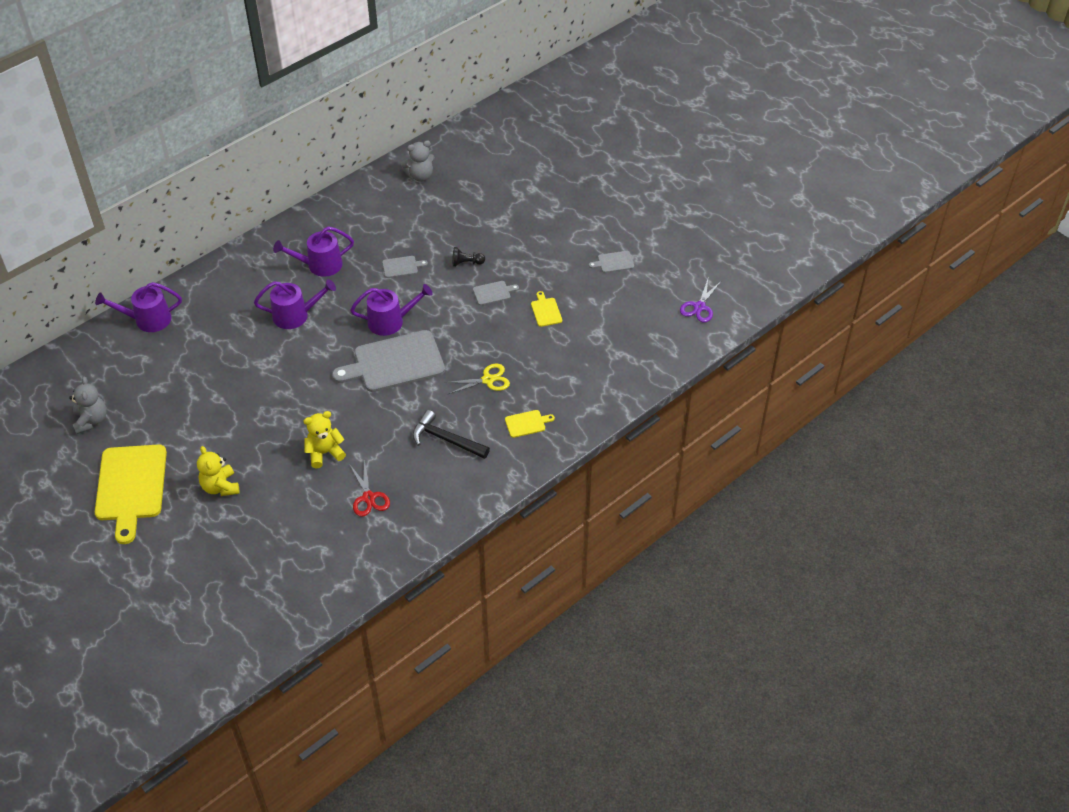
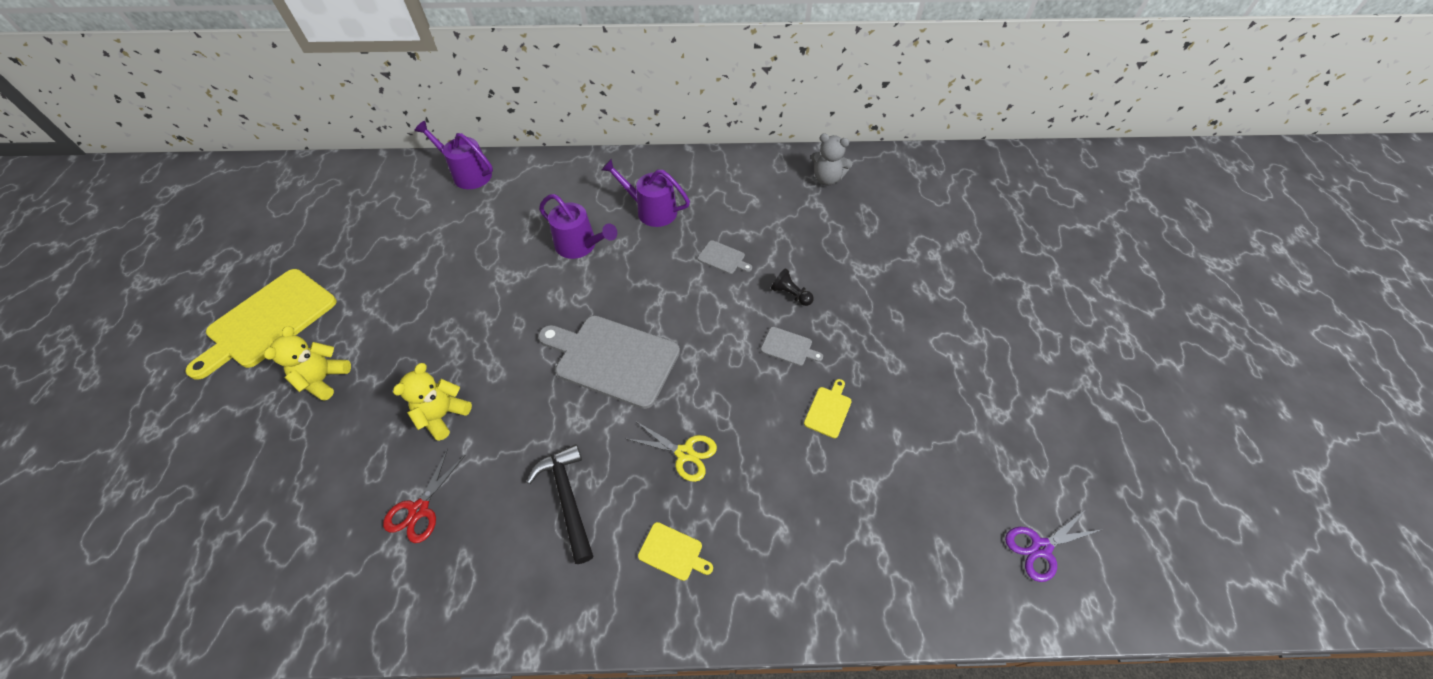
camera: 40 degrees right, 5 degrees up
grey teddy bear [69,377,107,434] -> none
yellow teddy bear [303,411,346,468] -> yellow teddy bear turned 75 degrees counterclockwise [393,363,472,441]
purple watering can [350,284,433,336] -> none
grey cutting board [589,251,634,273] -> none

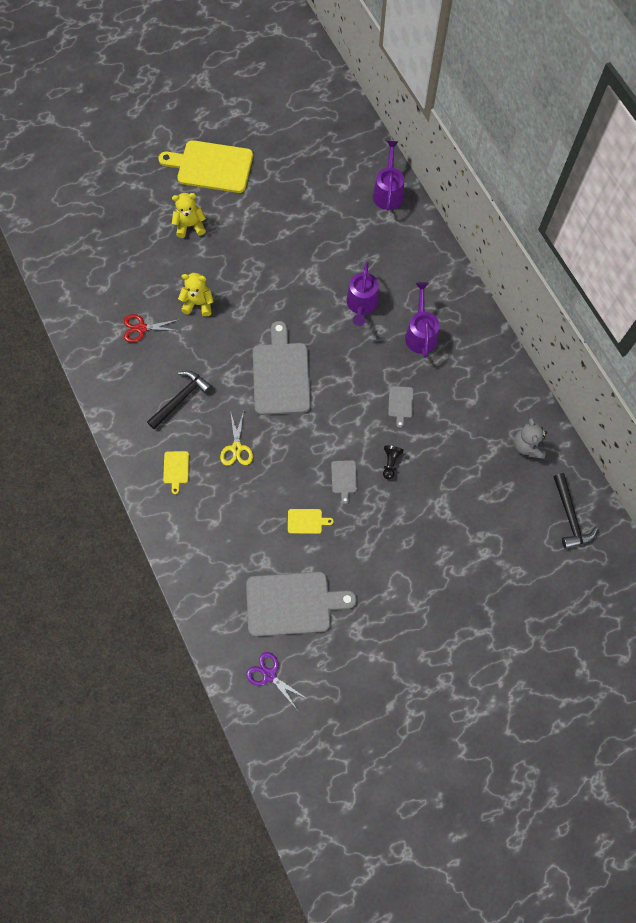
camera: 65 degrees right, 15 degrees up
none -> grey cutting board [246,572,357,637]
none -> black hammer [553,473,598,549]

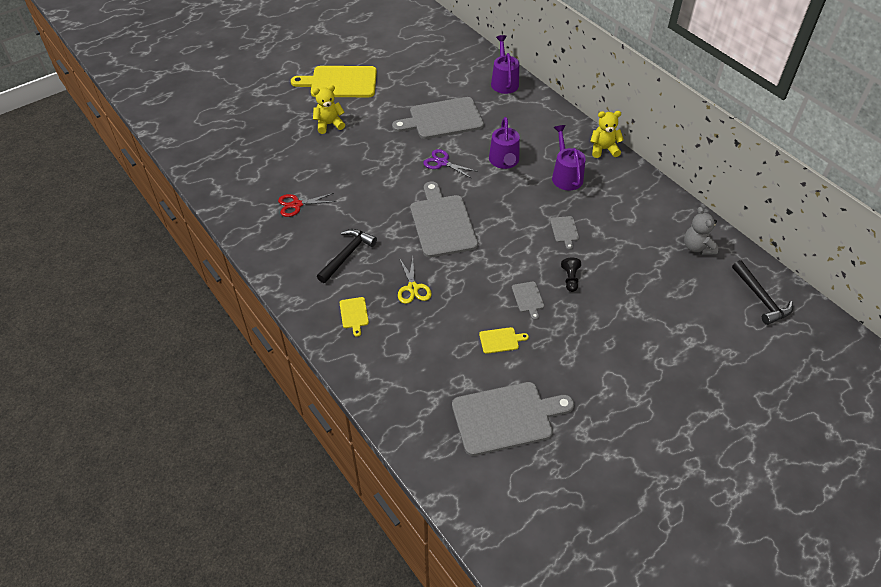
camera: 10 degrees left, 20 degrees down
yellow teddy bear [178,273,214,316] -> yellow teddy bear moved to [590,111,624,158]
purple scissors [246,652,306,709] -> purple scissors moved to [423,149,478,179]
none -> grey cutting board [392,97,484,139]

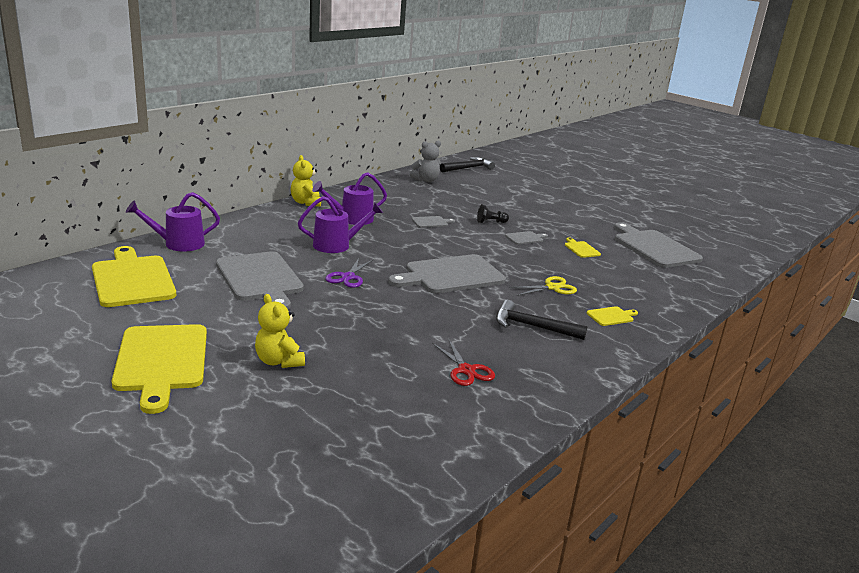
camera: 105 degrees left, 25 degrees down
none -> yellow cutting board [92,246,176,307]

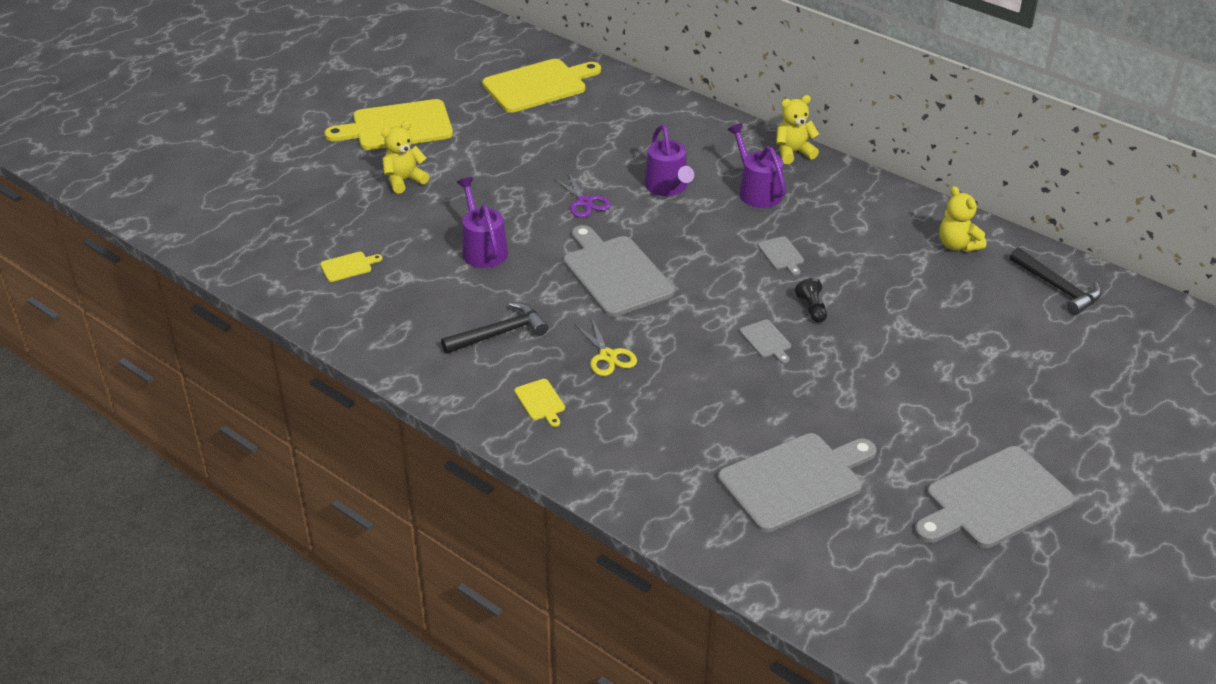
camera: 90 degrees right, 15 degrees up
purple watering can [126,192,220,252] -> purple watering can moved to [457,177,508,268]
grey cutting board [216,251,304,310] -> grey cutting board moved to [914,446,1074,548]
purple scissors [325,258,373,288] -> purple scissors turned 135 degrees counterclockwise [552,172,611,218]
grey teddy bear [410,141,441,182] -> yellow teddy bear [939,186,986,252]
red scissors [432,339,495,386] -> none
black hammer [496,300,587,340] -> black hammer turned 45 degrees clockwise [441,302,548,354]
yellow cutting board [565,237,601,258] -> yellow cutting board moved to [320,252,382,282]

